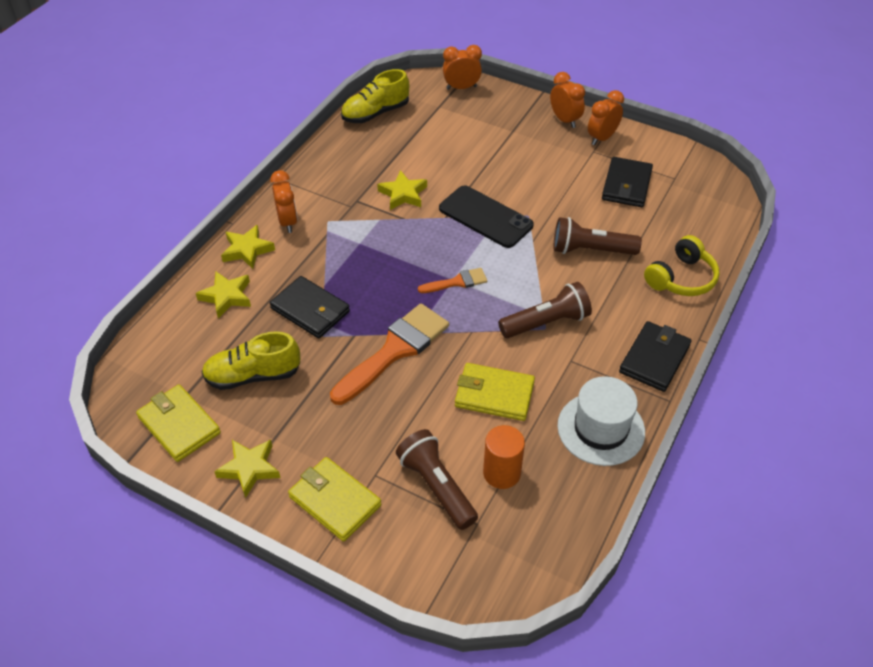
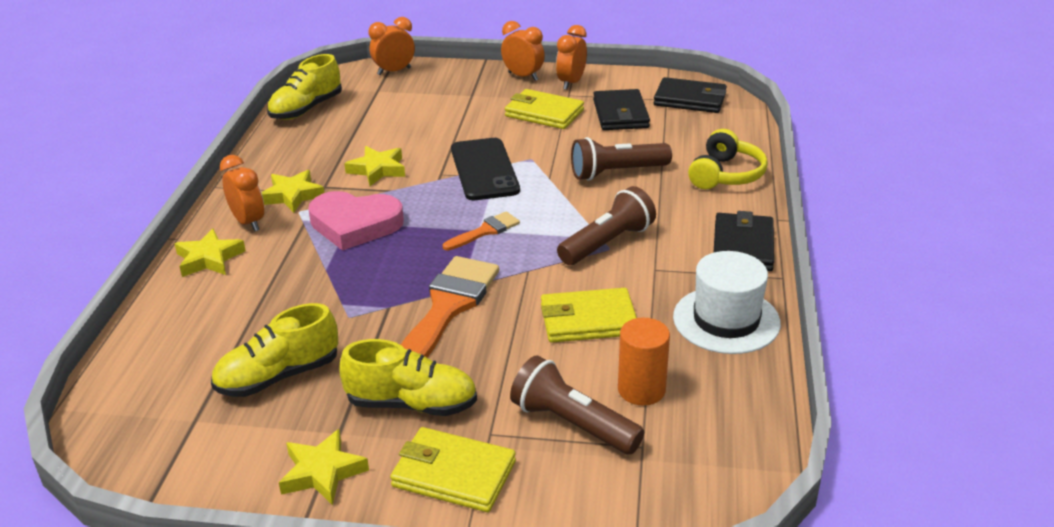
camera: 20 degrees left, 15 degrees down
yellow wallet [136,384,221,462] -> yellow wallet moved to [505,89,584,129]
yellow star [196,272,251,318] -> yellow star moved to [261,170,324,213]
black wallet [270,276,350,339] -> black wallet moved to [654,77,727,113]
black phone [439,185,534,248] -> black phone turned 60 degrees clockwise [451,138,520,200]
none -> pink heart [308,191,404,251]
none -> yellow shoe [339,339,477,416]

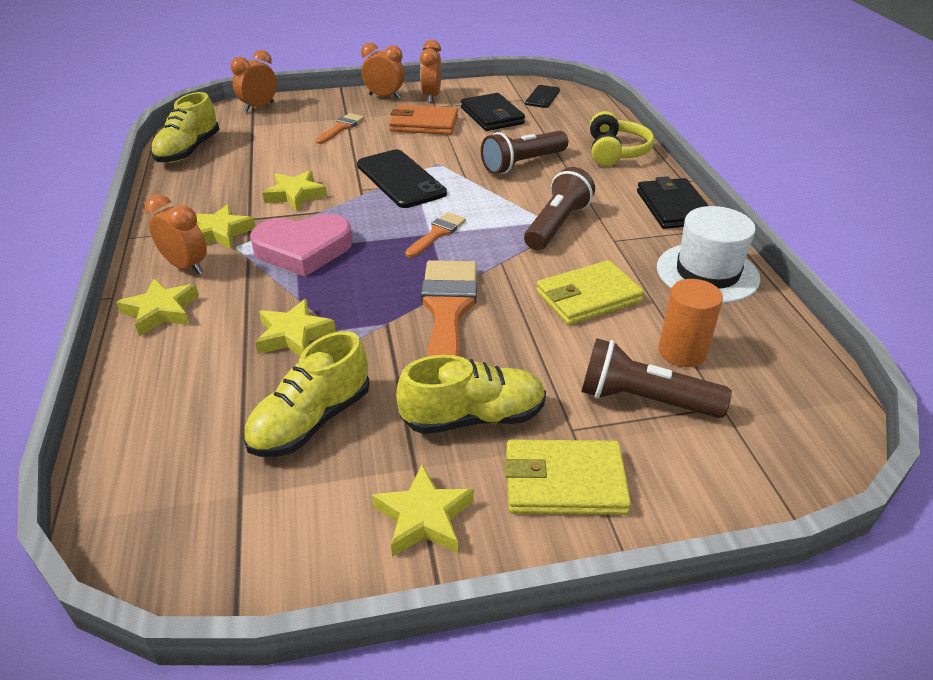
camera: 20 degrees left, 5 degrees up
yellow wallet [505,89,584,129] -> orange wallet [389,105,458,135]
black wallet [654,77,727,113] -> black phone [525,85,560,108]
none -> yellow star [255,299,336,356]
none -> orange brush [315,113,364,144]

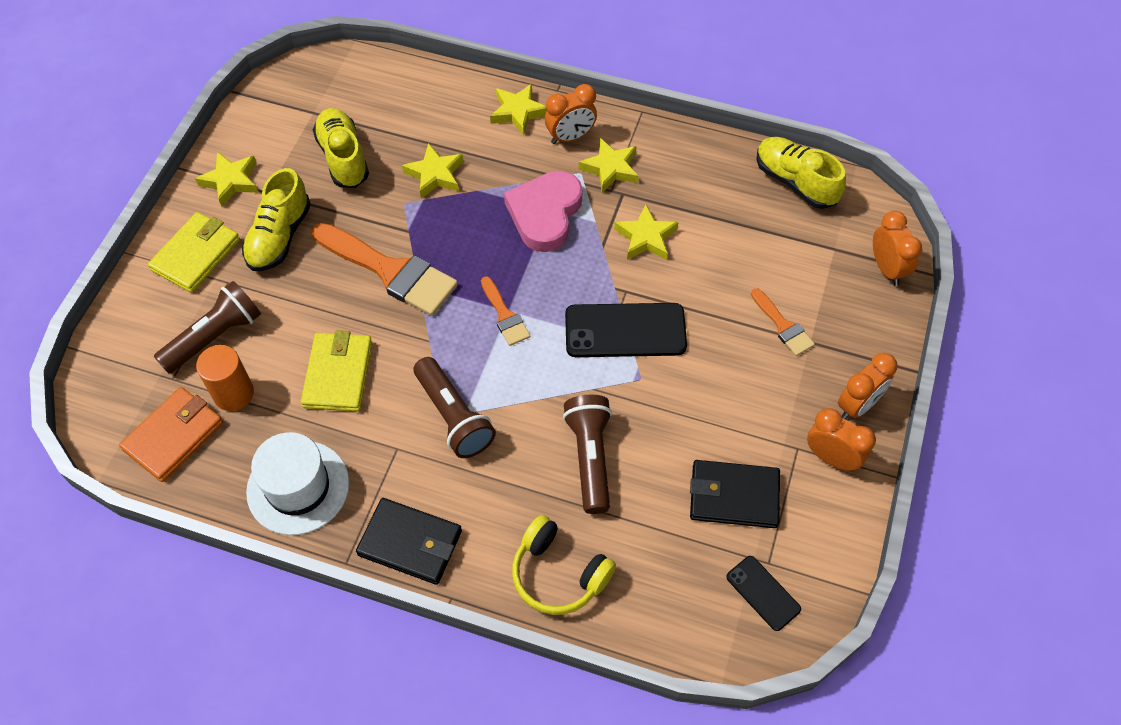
camera: 120 degrees right, 20 degrees up
orange wallet [389,105,458,135] -> orange wallet moved to [119,387,223,482]

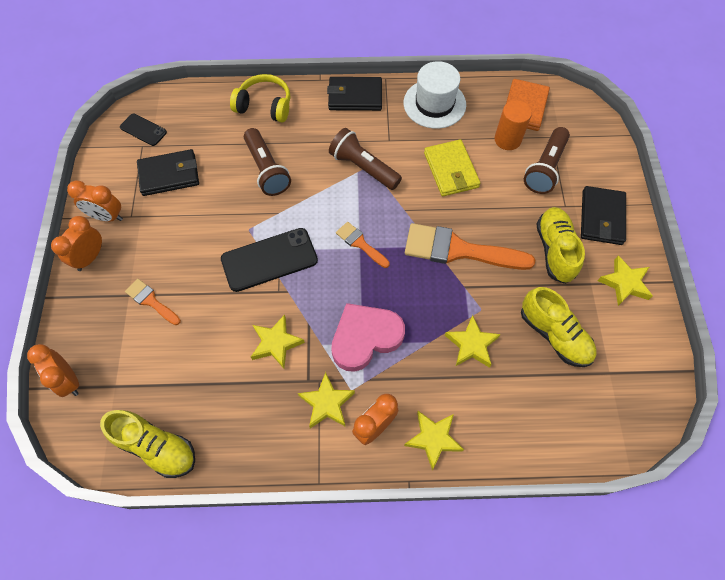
camera: 160 degrees right, 5 degrees up
yellow wallet [148,212,240,293] -> black wallet [581,186,626,245]
pink heart [504,171,583,252] -> pink heart turned 120 degrees counterclockwise [331,303,405,372]

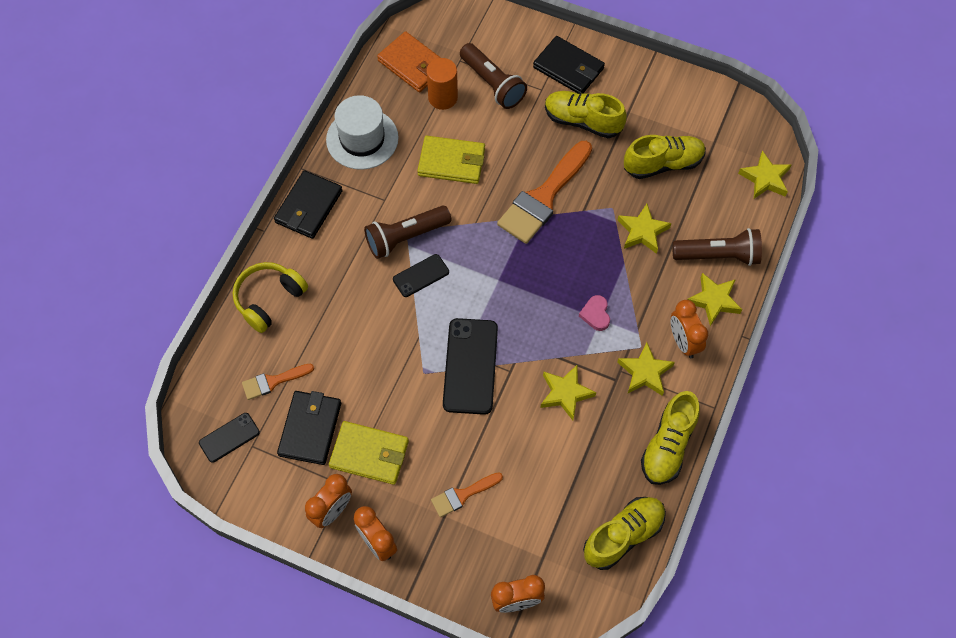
camera: 65 degrees left, 0 degrees up
brown flashlight [244,128,291,196] -> brown flashlight moved to [672,228,762,266]
pink heart [331,303,405,372] -> pink heart [579,295,610,331], size x0.46
orange brush [336,222,390,268] -> orange brush moved to [242,364,314,400]
yellow star [598,256,653,306] -> yellow star moved to [738,151,792,199]
none -> yellow wallet [329,421,409,485]
none -> black phone [393,254,449,297]
none -> yellow shoe [641,391,700,485]

